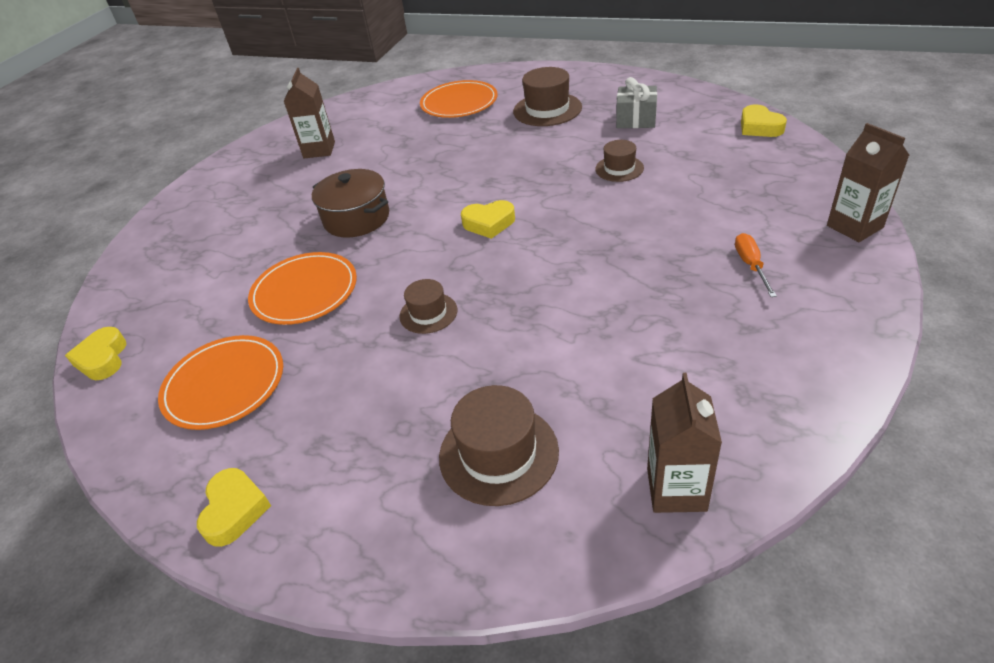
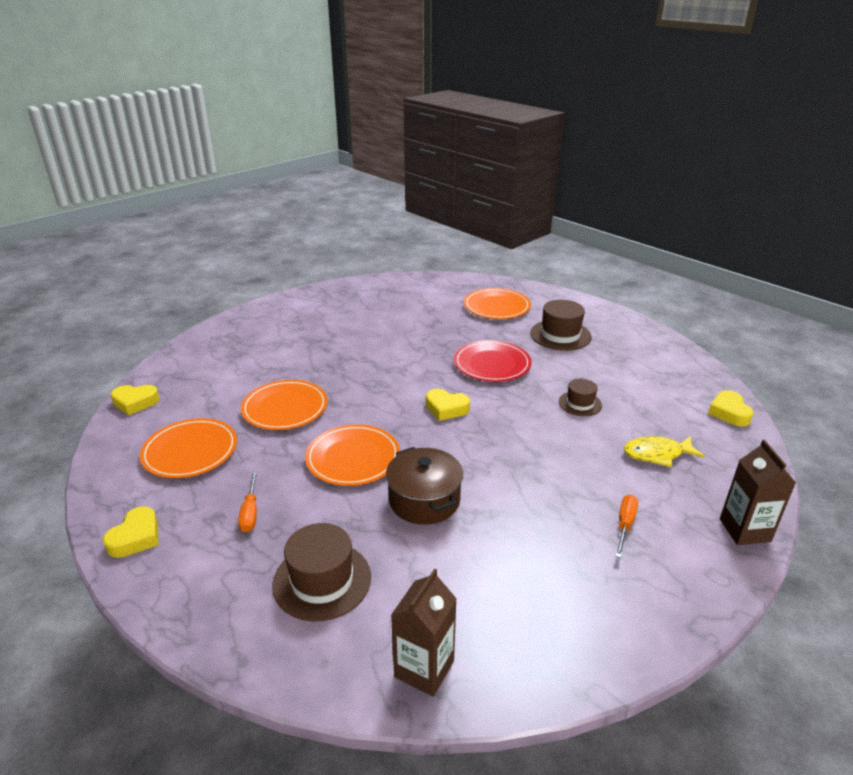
camera: 20 degrees right, 10 degrees down
yellow heart [65,327,126,380] -> yellow heart turned 105 degrees counterclockwise [111,385,159,416]
brown carton [284,68,335,158] -> none
brown pot [312,169,389,237] -> brown pot moved to [386,447,463,525]
brown hat [399,279,457,334] -> orange plate [305,424,400,486]
grey gift [616,77,657,128] -> none
none -> orange screwdriver [238,471,257,532]
none -> red plate [454,340,532,382]
none -> yellow fish [624,436,705,467]

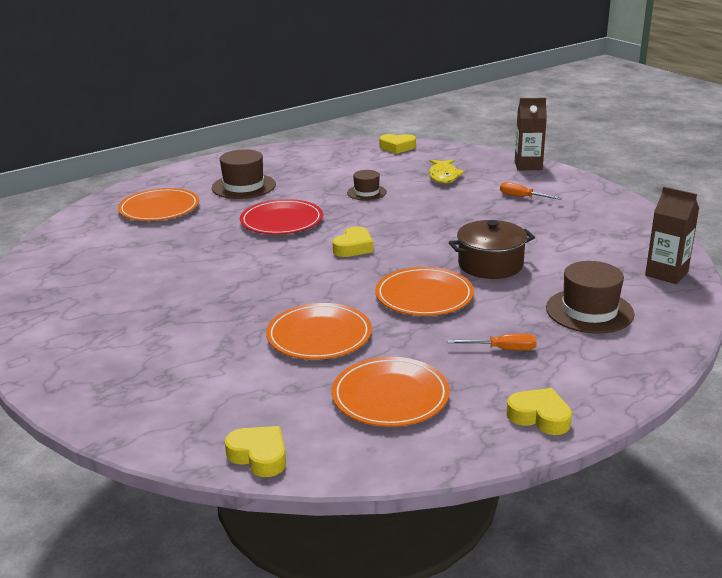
camera: 80 degrees left, 5 degrees down
yellow heart [111,385,159,416] -> yellow heart turned 60 degrees counterclockwise [225,426,286,477]

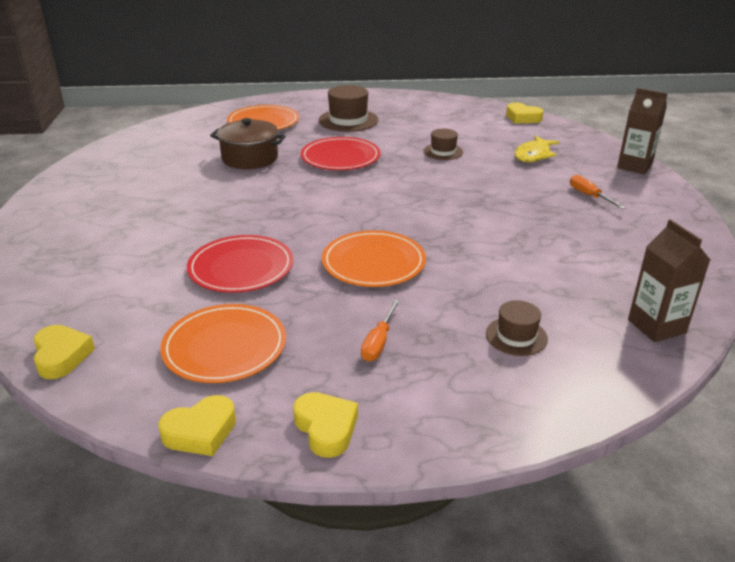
camera: 30 degrees right, 5 degrees up
orange plate [266,303,372,360] -> red plate [187,235,293,293]
yellow heart [332,226,373,257] -> yellow heart moved to [158,395,236,456]
orange screwdriver [447,334,537,350] -> orange screwdriver turned 75 degrees clockwise [361,300,400,362]
brown pot [449,220,535,279] -> brown pot moved to [210,118,286,169]
brown hat [546,261,634,334] -> brown hat [486,300,548,356], size x0.60

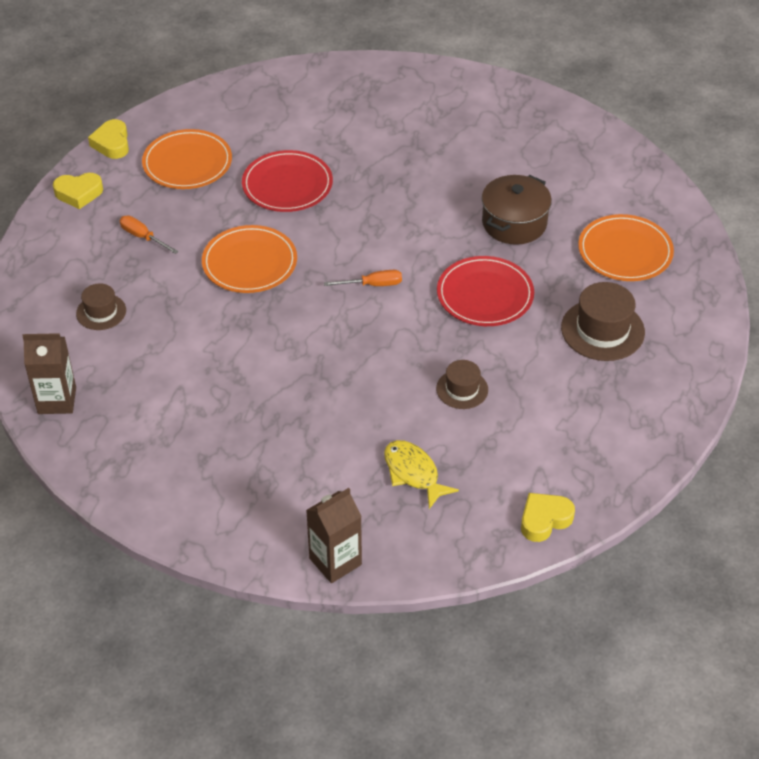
camera: 110 degrees right, 15 degrees up
yellow heart [33,325,95,379] -> none
orange screwdriver [570,175,626,209] -> orange screwdriver moved to [324,270,402,286]

